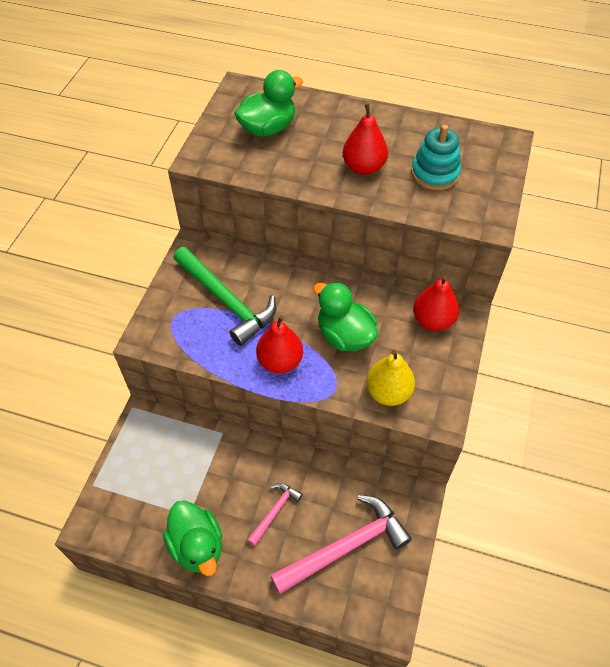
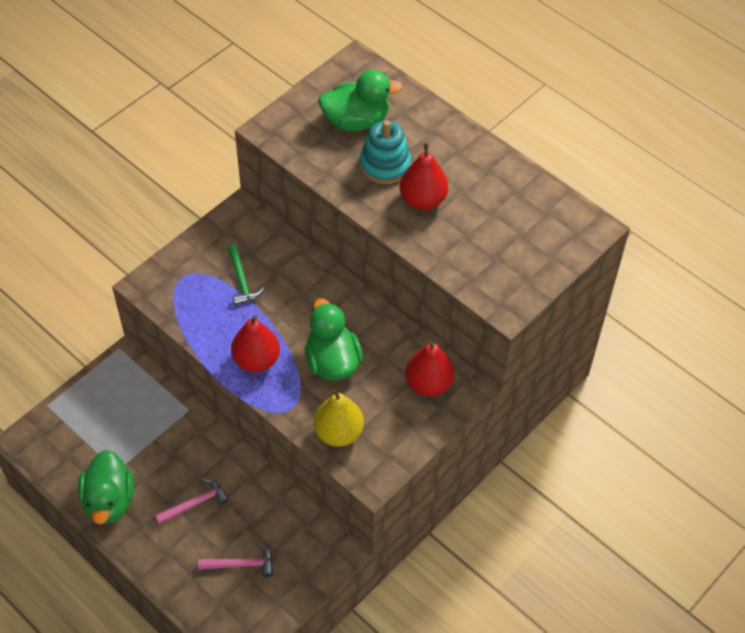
camera: 25 degrees right, 0 degrees up
green hammer [173,247,276,346] -> green hammer [227,244,264,306], size x0.51
pink hammer [270,495,412,594] -> pink hammer [198,543,273,577], size x0.51
turquoise stacking toy [411,125,461,190] -> turquoise stacking toy moved to [360,120,411,184]

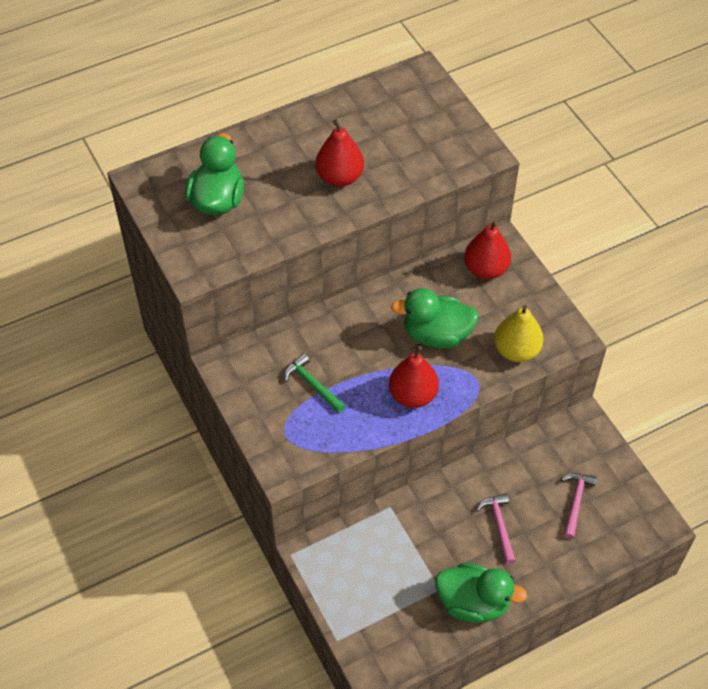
camera: 70 degrees left, 0 degrees up
green hammer [227,244,264,306] -> green hammer turned 135 degrees counterclockwise [284,354,345,413]
turquoise stacking toy [360,120,411,184] -> none

